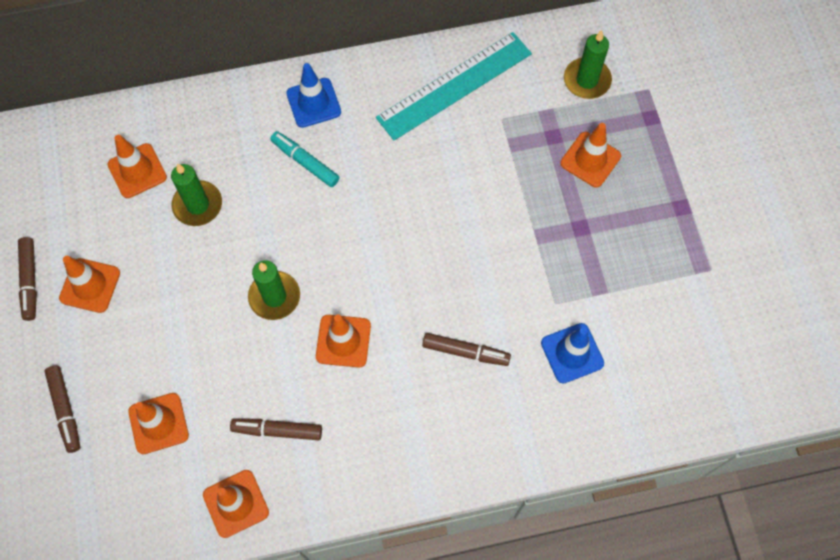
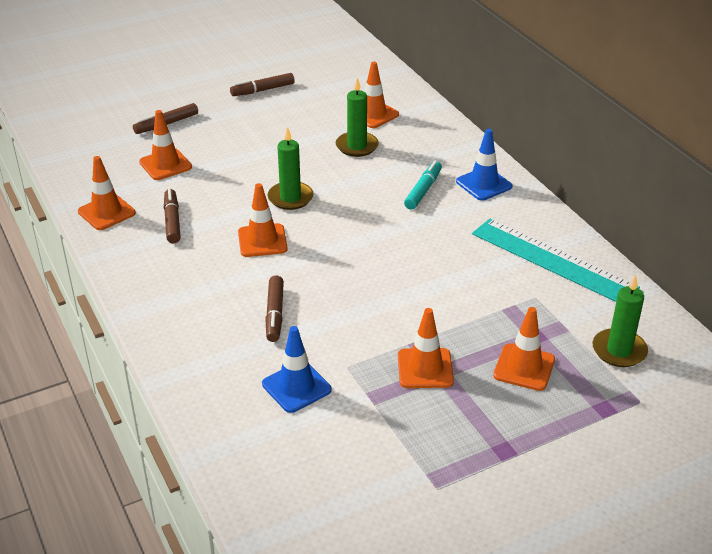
camera: 75 degrees right, 30 degrees down
orange traffic cone [59,256,120,313] -> orange traffic cone moved to [398,308,454,388]

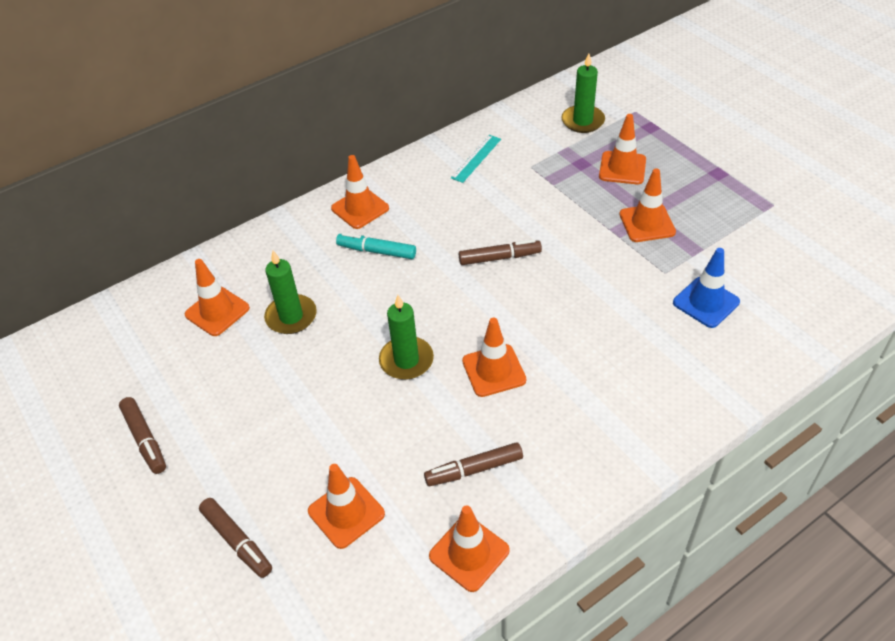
camera: 95 degrees left, 10 degrees up
brown marker [265,276,284,342] -> brown marker moved to [459,239,542,265]
blue traffic cone [456,129,512,201] -> orange traffic cone [331,155,389,229]
turquoise ruler [472,219,640,302] -> turquoise ruler [451,135,501,183], size x0.48

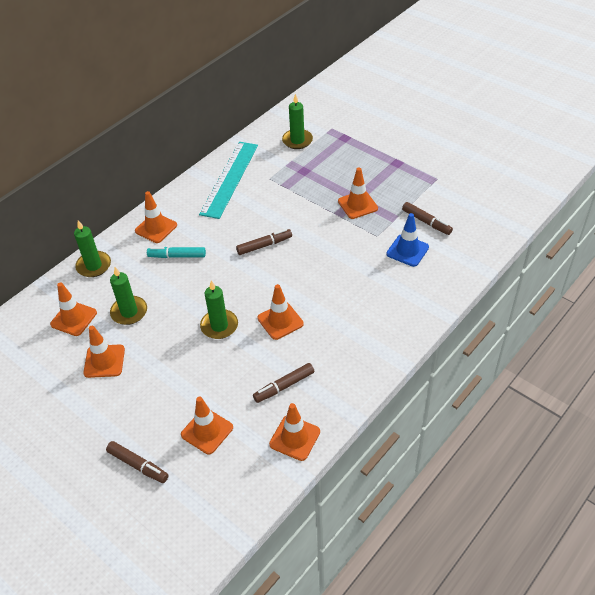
camera: 15 degrees left, 0 degrees up
brown marker [119,397,166,474] -> brown marker moved to [402,202,453,235]
turquoise ruler [451,135,501,183] -> turquoise ruler [199,142,258,219], size x2.07
orange traffic cone [599,114,646,184] -> orange traffic cone moved to [83,326,125,378]
none -> green candle [74,220,111,277]

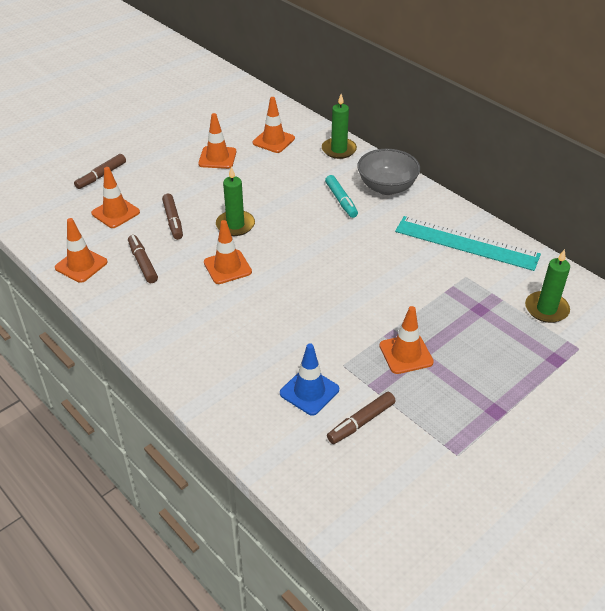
camera: 95 degrees right, 5 degrees down
green candle [110,267,147,325] -> none
orange traffic cone [135,191,177,243] -> grey bowl [357,149,420,195]
turquoise marker [147,247,206,258] -> turquoise marker turned 150 degrees clockwise [325,175,358,218]
brown marker [236,229,292,255] -> brown marker moved to [162,194,183,240]

